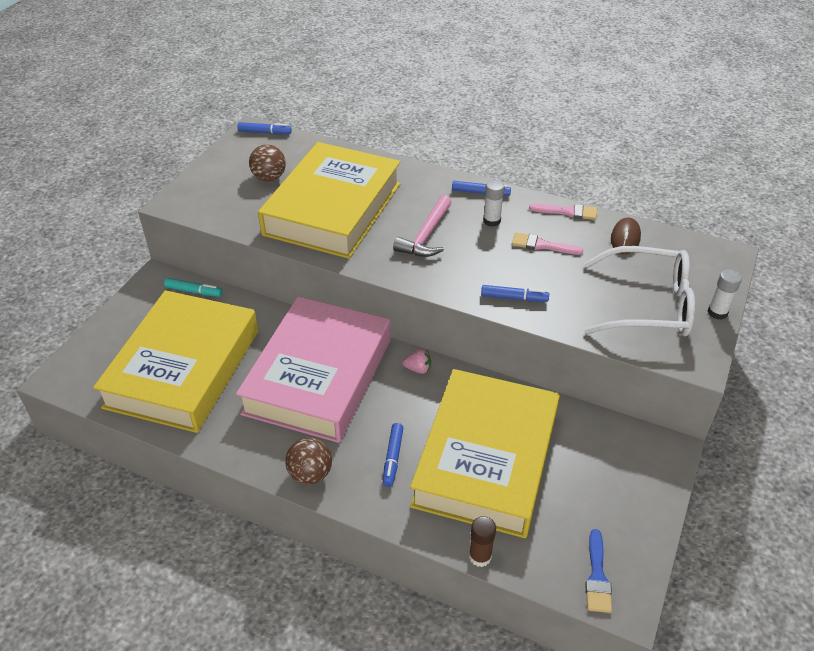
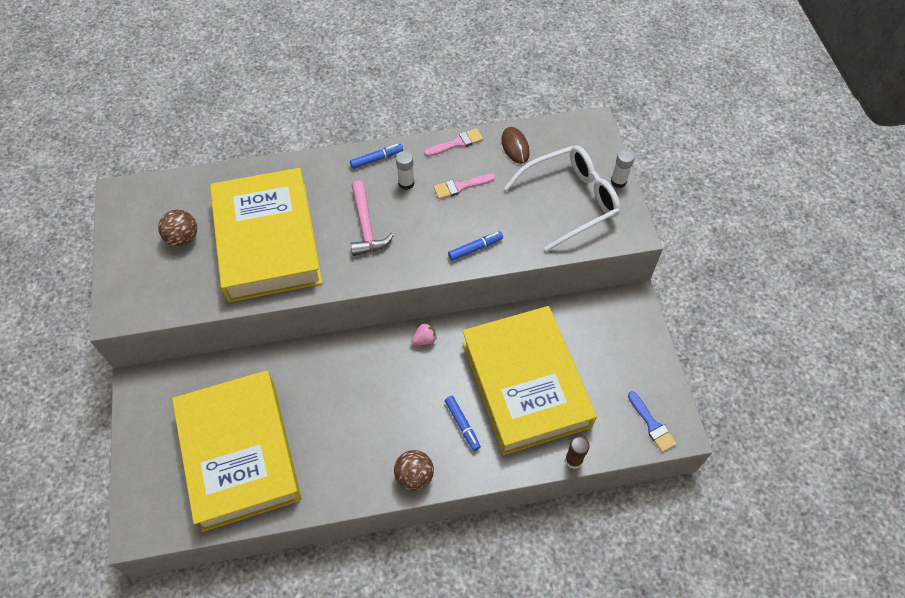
camera: 35 degrees left, 15 degrees up
turquoise marker [164,278,223,297] -> none
pink book [236,297,391,443] -> none
blue marker [238,122,292,134] -> none

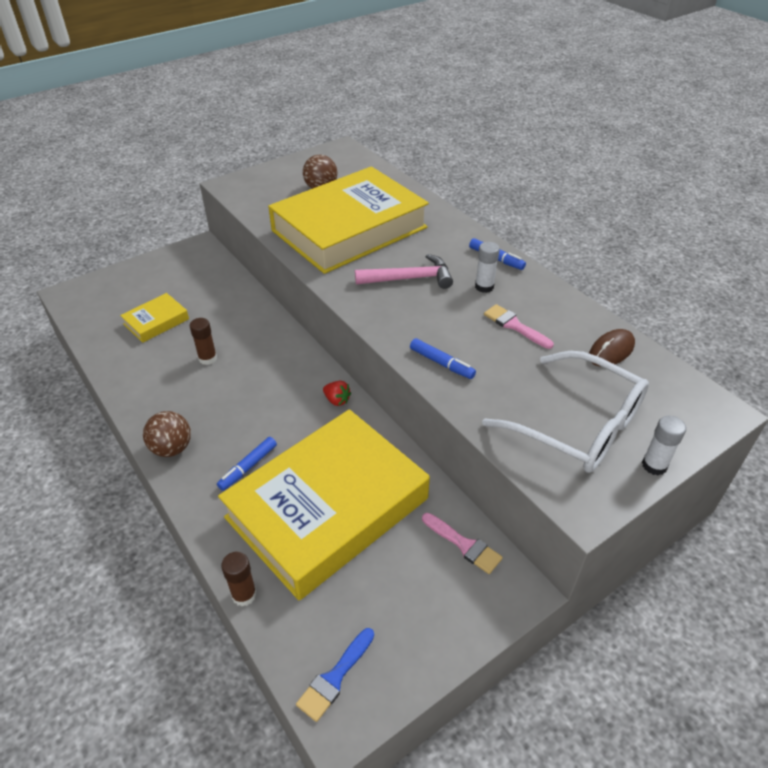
camera: 65 degrees right, 15 degrees down
yellow book [172,370,301,532] -> yellow book [120,293,189,343], size x0.41
pink hammer [350,180,394,256] -> pink hammer turned 150 degrees counterclockwise [355,254,453,289]
pink strawberry [411,323,437,345] -> red strawberry [323,381,351,406]
pink brush [425,128,483,156] -> pink brush moved to [422,513,503,574]
none -> brown glue stick [190,318,217,365]

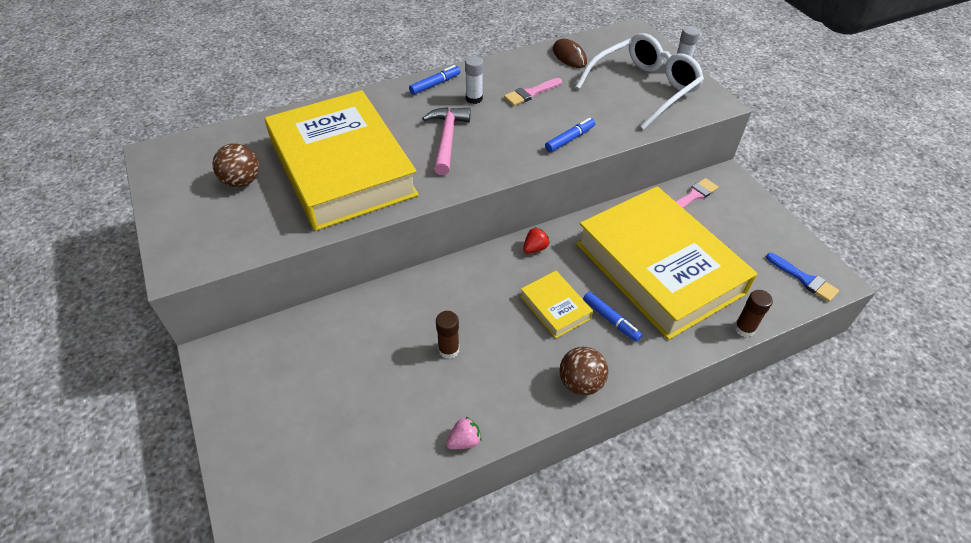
camera: 80 degrees left, 5 degrees up
yellow book [120,293,189,343] -> yellow book moved to [520,271,593,339]
none -> pink strawberry [446,416,482,449]

